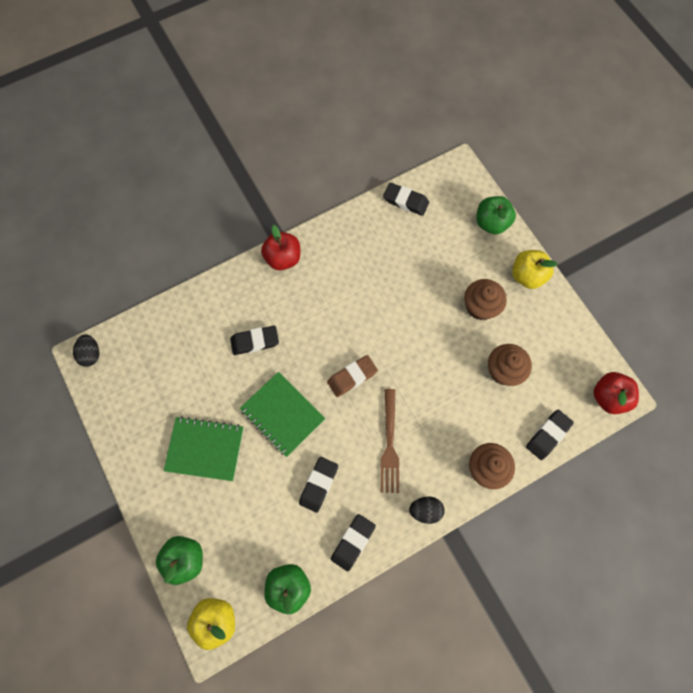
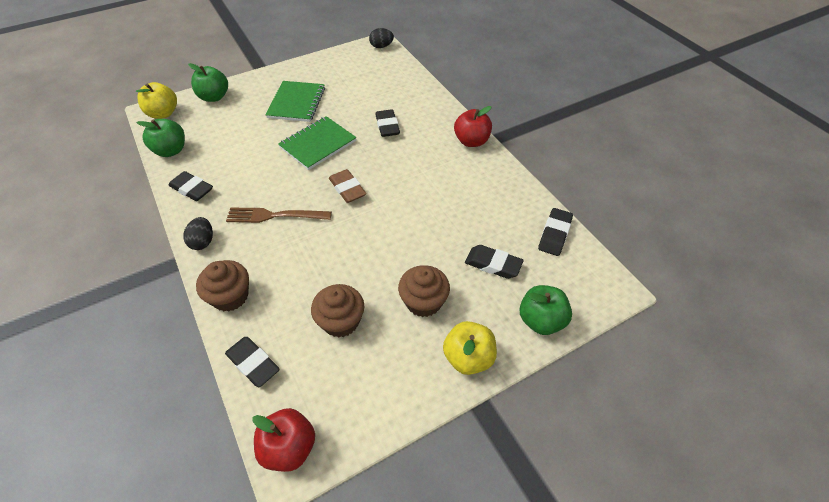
camera: 90 degrees right, 20 degrees down
black eraser [299,457,338,513] -> black eraser moved to [465,245,524,279]

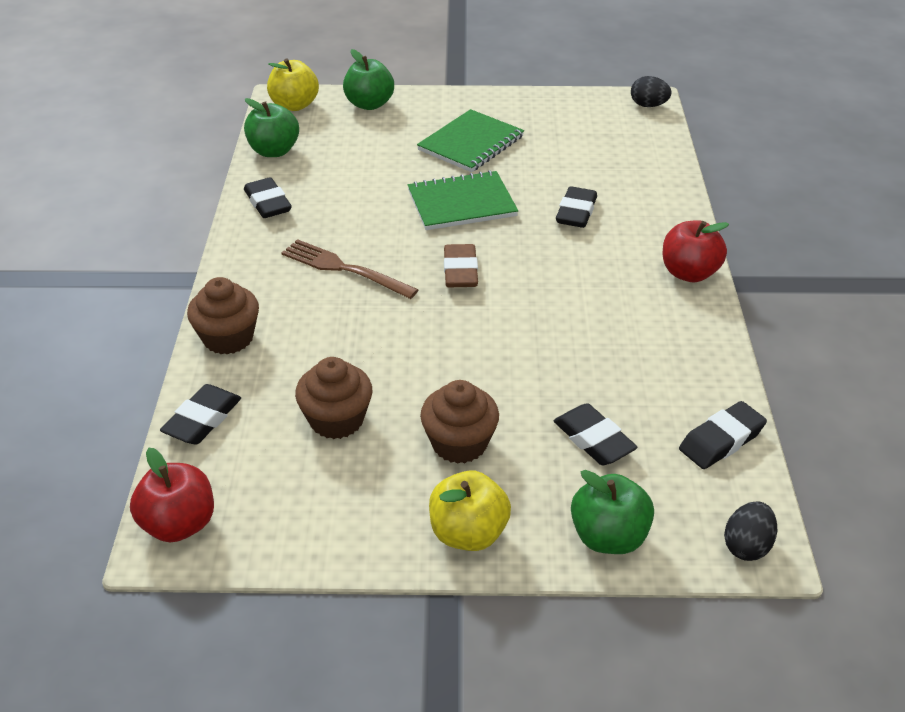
camera: 30 degrees right, 10 degrees down
black egg [183,217,213,250] -> black egg moved to [724,501,777,561]
black eraser [225,337,280,387] -> black eraser turned 45 degrees clockwise [160,384,241,445]

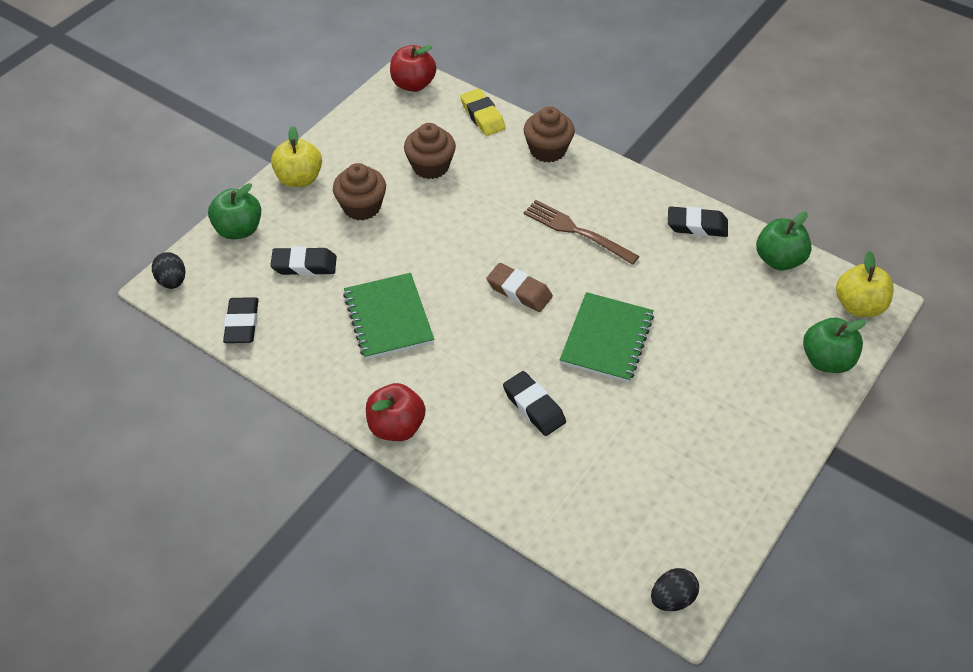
camera: 125 degrees right, 10 degrees up
black eraser [160,384,241,445] -> yellow eraser [460,88,505,136]
brown fork [281,239,419,299] -> brown fork turned 120 degrees counterclockwise [523,200,639,265]
green notebook [417,109,524,172] -> green notebook moved to [343,273,434,359]

